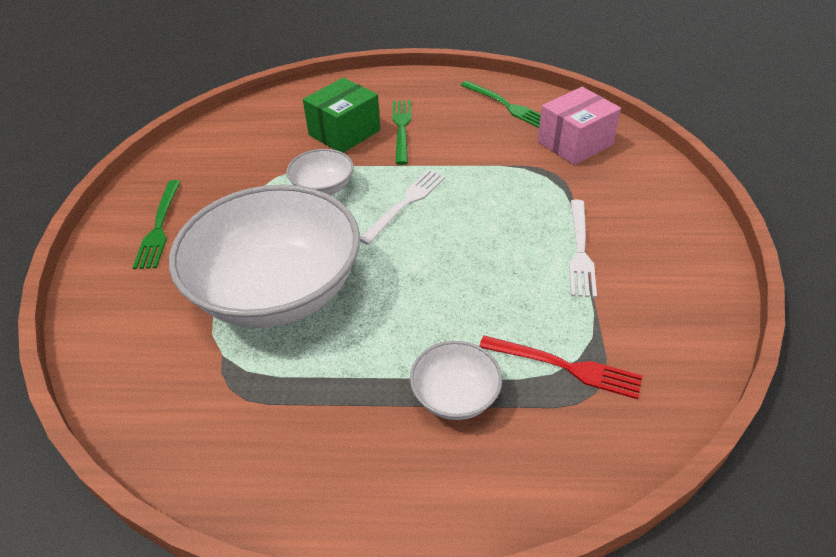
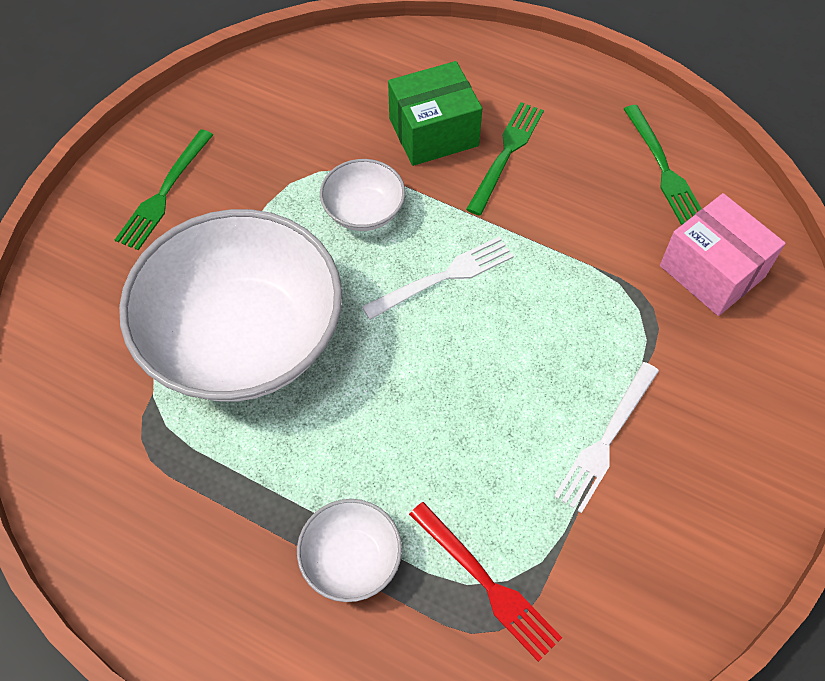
camera: 25 degrees right, 15 degrees up
pink box [538,87,621,165] -> pink box turned 60 degrees clockwise [660,193,786,316]

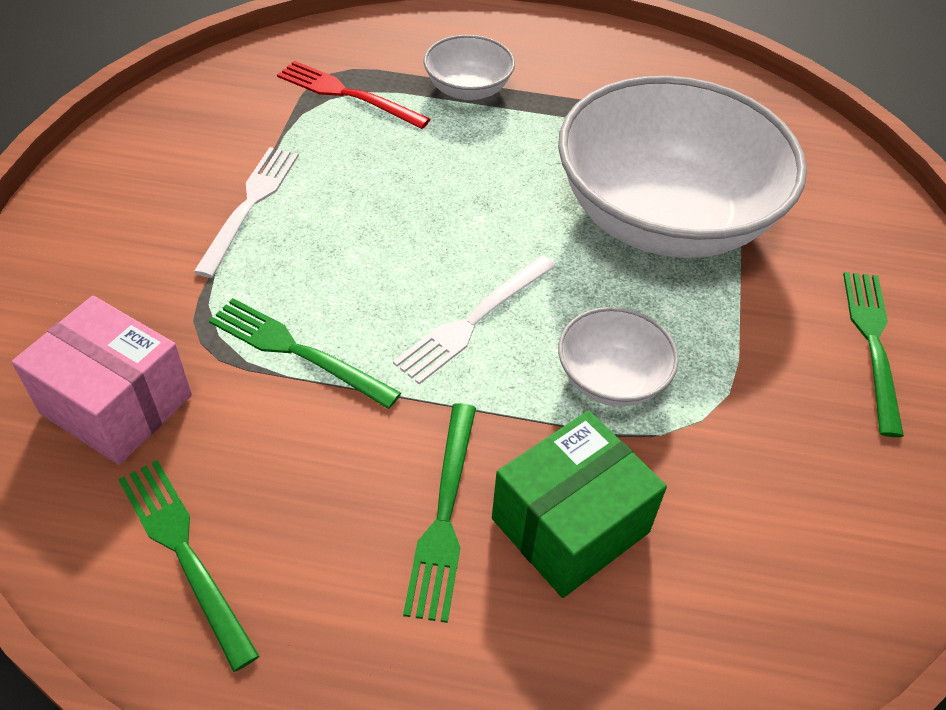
camera: 160 degrees right, 10 degrees down
none -> green fork [209,298,401,409]

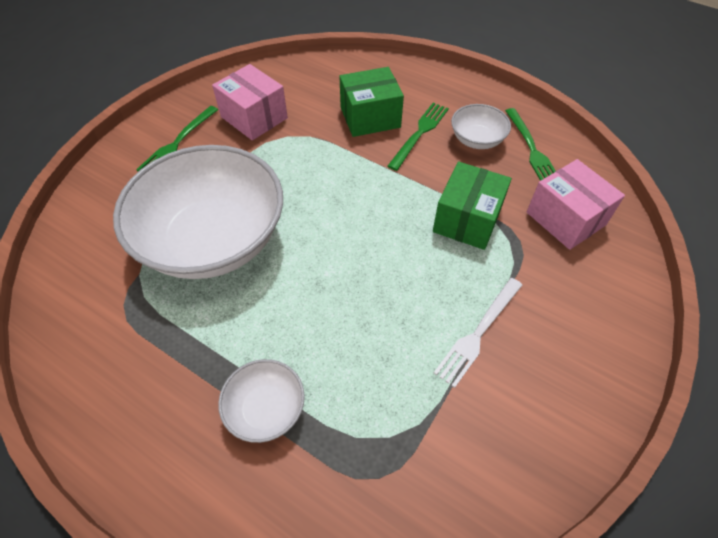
camera: 155 degrees left, 5 degrees up
green fork [209,298,401,409] -> green box [433,162,512,250]
red fork [277,61,430,129] -> none
white fork [393,255,556,385] -> none
white bowl [558,307,679,407] -> white bowl moved to [451,104,511,149]
none -> pink box [212,64,288,140]

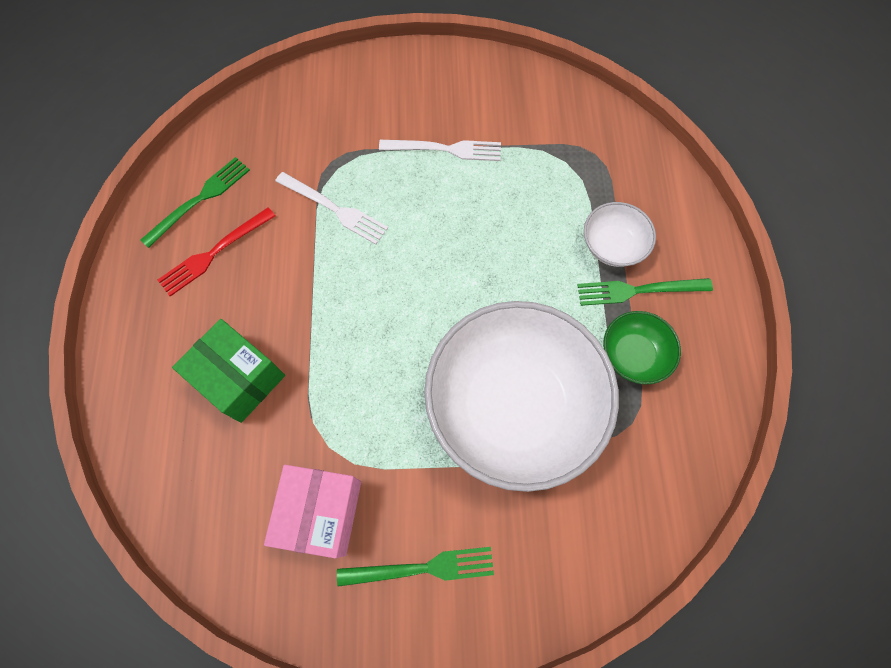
camera: 125 degrees left, 15 degrees up
green fork [387,103,449,171] -> green fork moved to [577,278,713,306]
green box [433,162,512,250] -> white fork [275,172,388,244]
white bowl [451,104,511,149] -> red fork [157,207,275,296]
pink box [527,159,625,250] -> none
none -> green bowl [603,311,681,385]

